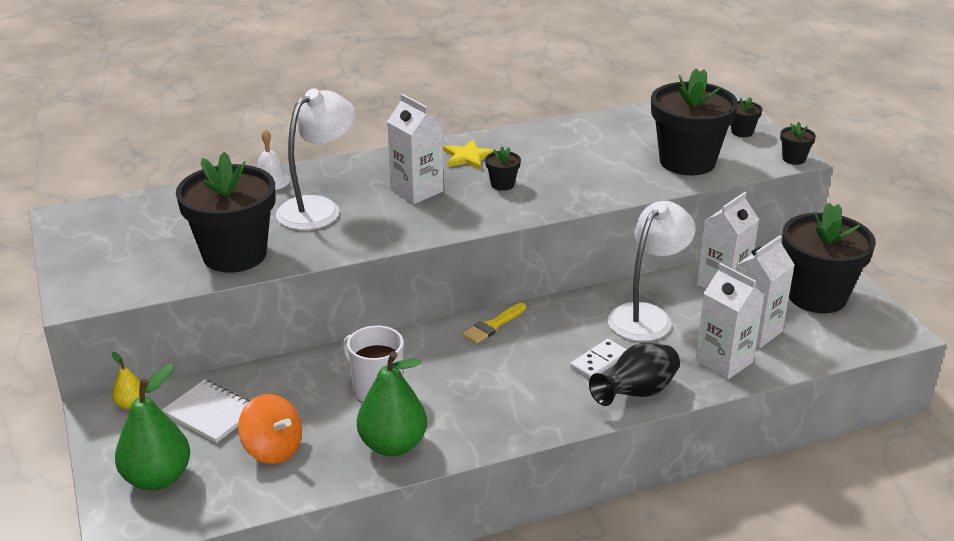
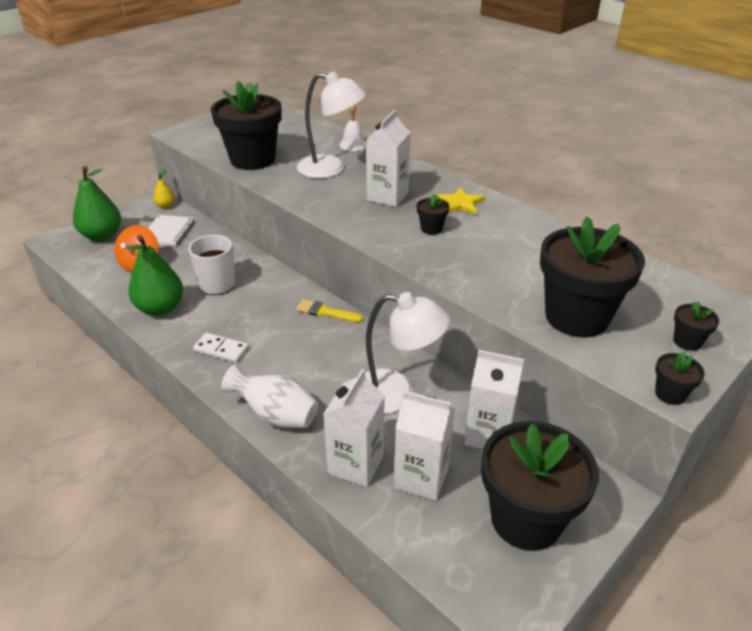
camera: 65 degrees right, 5 degrees up
white domino [570,339,627,379] -> white domino moved to [193,333,249,363]
black vase [589,343,680,406] -> white vase [221,364,318,428]

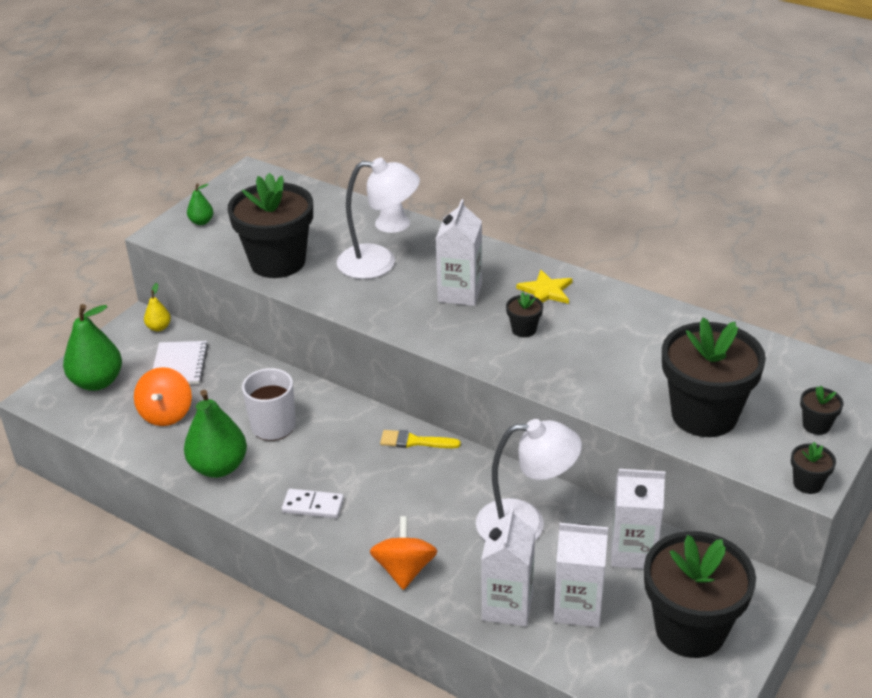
camera: 10 degrees left, 0 degrees up
white vase [221,364,318,428] -> orange spinning top [370,516,437,590]
none -> green pear [187,183,213,225]

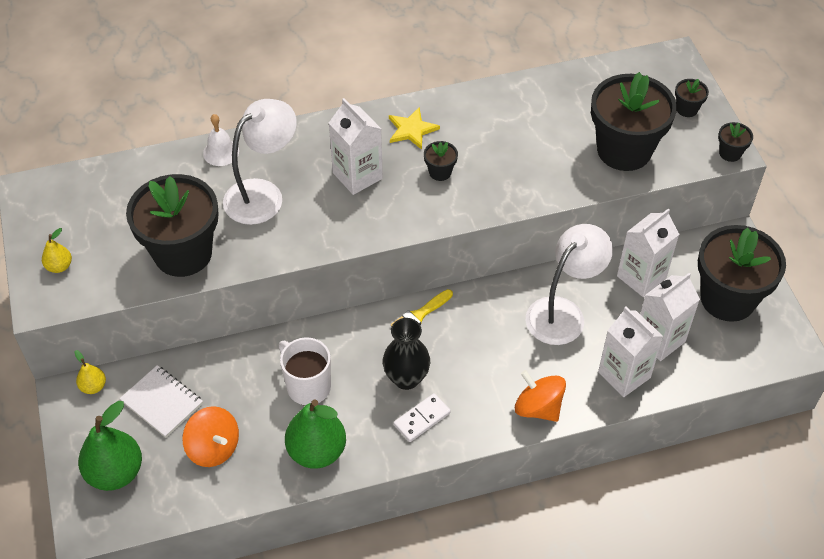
camera: 50 degrees left, 15 degrees up
green pear [187,183,213,225] -> yellow pear [42,228,72,273]
none -> black vase [383,318,430,390]

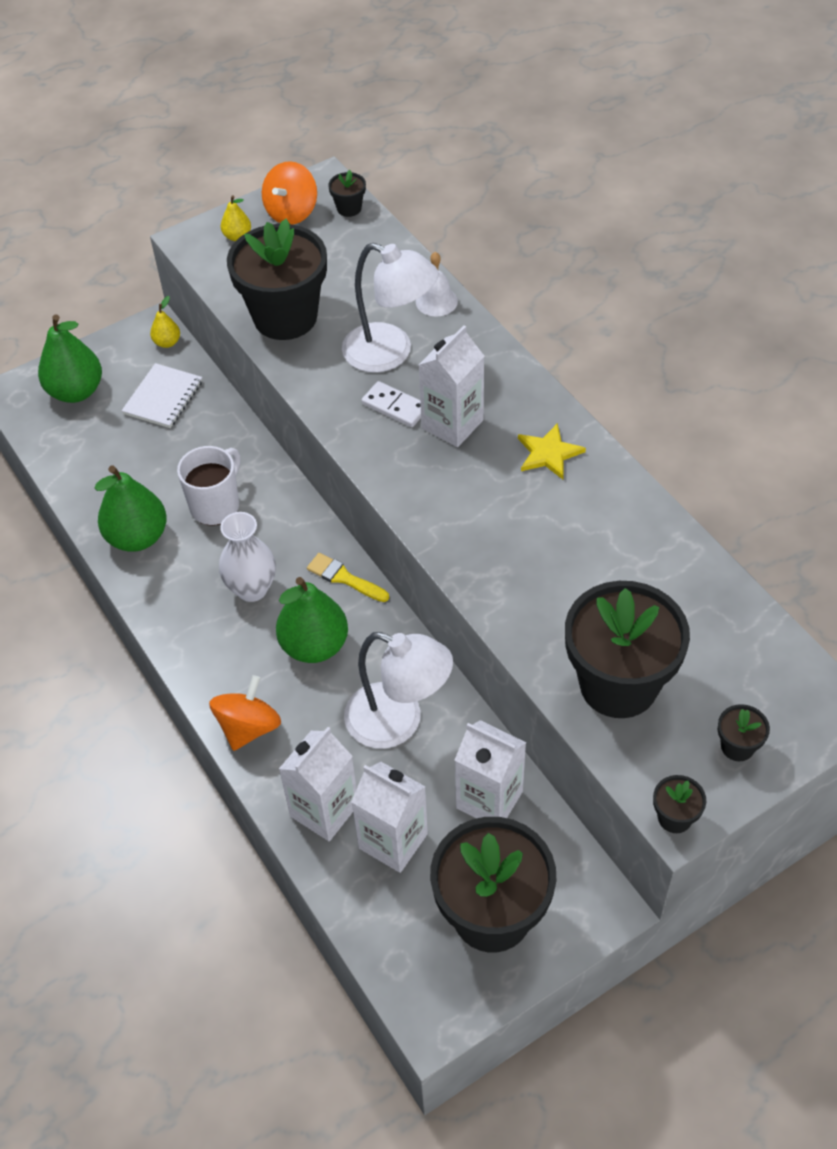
camera: 75 degrees right, 0 degrees up
orange spinning top [182,406,239,467] -> orange spinning top moved to [262,161,317,225]
black vase [383,318,430,390] -> white vase [219,512,276,602]
white domino [394,393,451,442] -> white domino moved to [362,381,421,427]
black flower pot [424,141,458,181] -> black flower pot moved to [328,170,366,217]
none -> green pear [276,577,348,663]

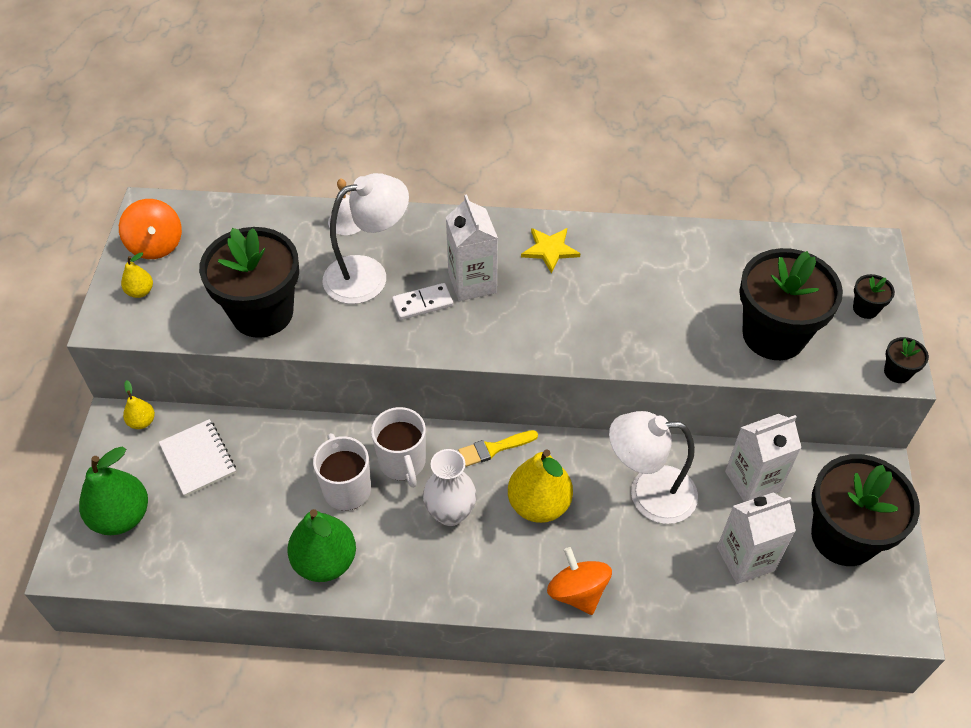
camera: 55 degrees left, 0 degrees up
green pear [276,577,348,663] -> yellow pear [508,449,573,523]
white carton [279,727,357,841] -> none
black flower pot [328,170,366,217] -> none
white lamp [344,632,453,749] -> white lamp turned 150 degrees counterclockwise [609,411,698,524]
none -> white mug [371,407,426,488]

